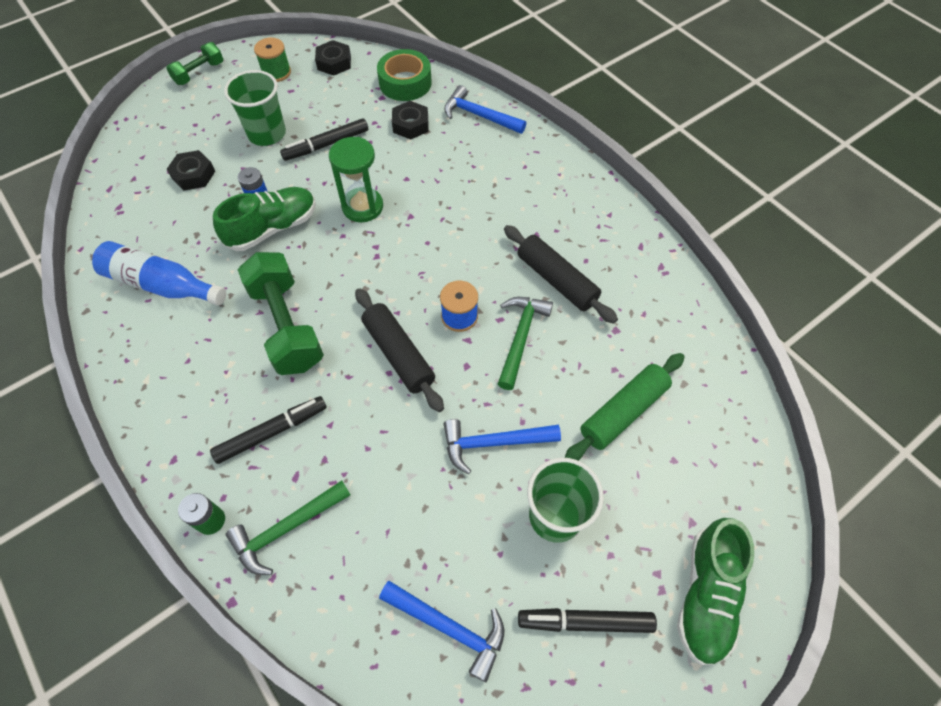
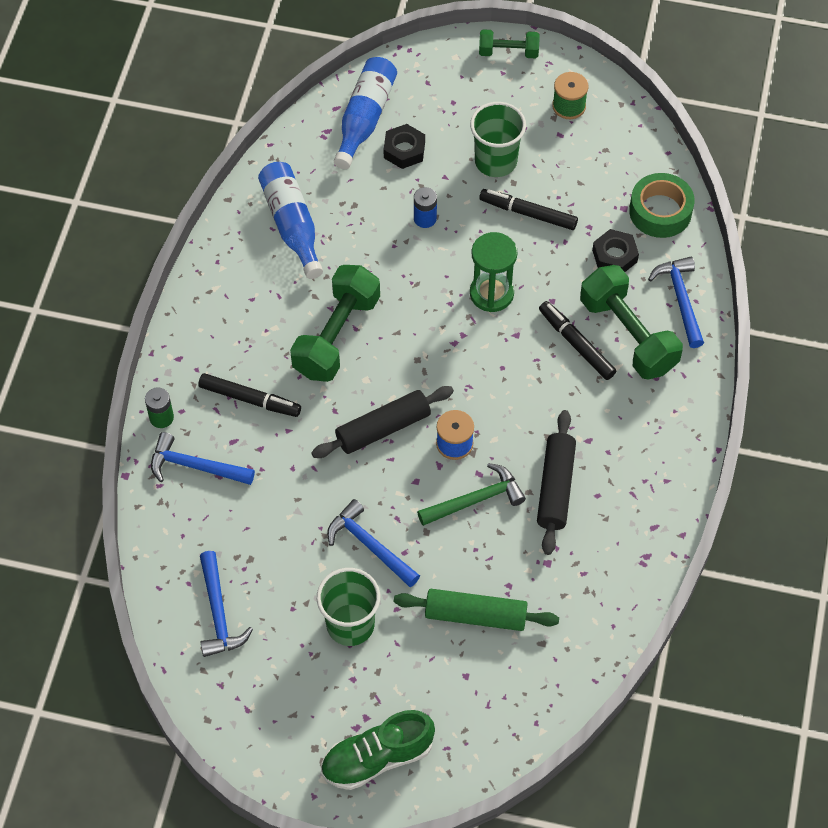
camera: 50 degrees right, 0 degrees up
green shoe [213,187,316,251] -> none
green hammer [226,480,350,575] -> blue hammer [151,432,255,485]
black nut [315,40,351,76] -> none
black rolling pin [355,288,444,412] -> black rolling pin turned 45 degrees clockwise [311,386,454,458]
black marker [518,608,657,633] -> black marker moved to [539,301,616,380]
none -> blue bottle [334,57,397,169]
none -> green dumbbell [580,265,683,379]

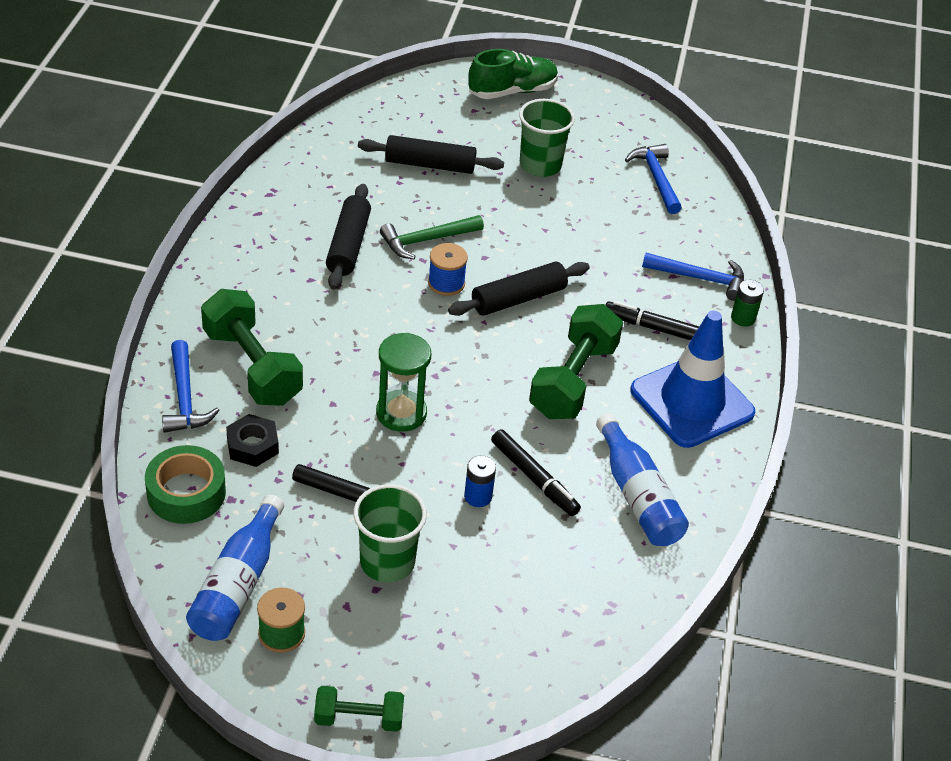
camera: 175 degrees right, 15 degrees down
blue hammer [327,499,420,587] -> none
blue bottle [334,57,397,169] -> blue bottle moved to [186,495,284,641]
black nut [384,124,425,169] -> none
green rolling pin [394,589,559,631] -> black rolling pin [358,135,504,174]
black marker [539,301,616,380] -> black marker moved to [491,429,581,516]
none -> blue traffic cone [630,311,755,448]

